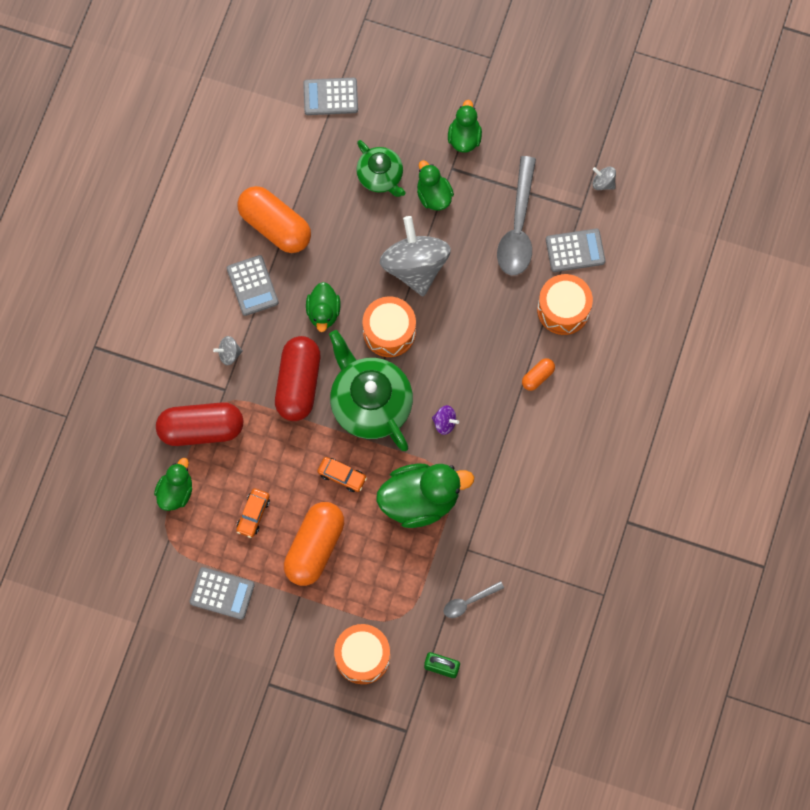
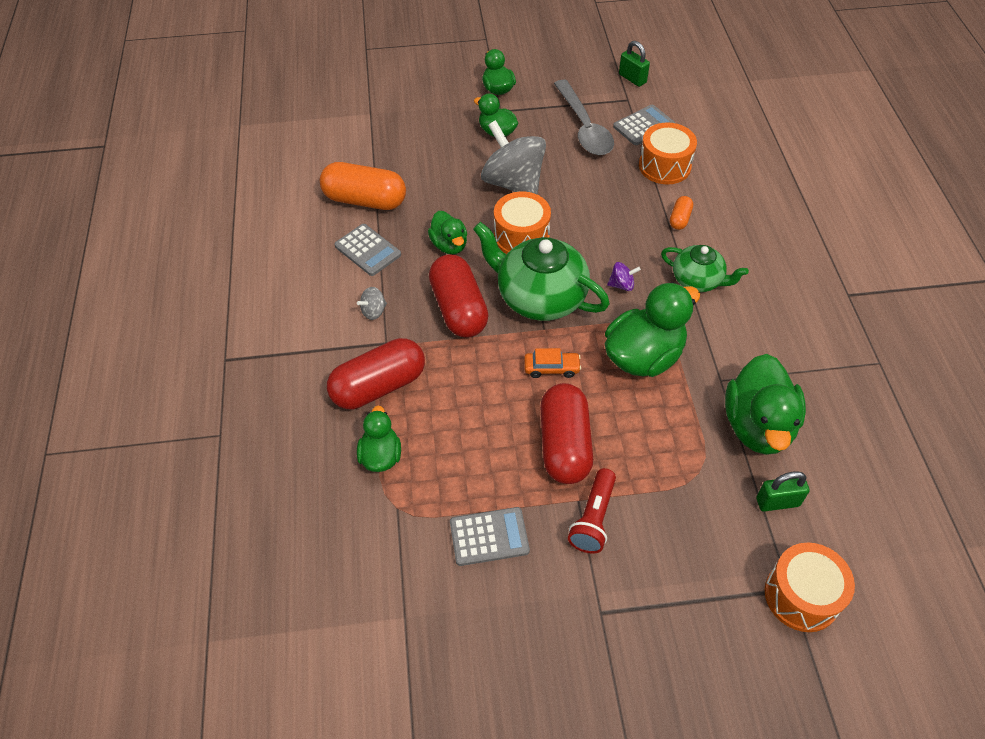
camera: 25 degrees left, 20 degrees down
orange car [236,489,270,538] -> none
orange capsule [284,502,344,586] -> red capsule [540,383,593,484]
grey calculator [303,78,358,115] -> none
orange drum [334,624,390,684] -> orange drum moved to [765,543,855,632]
green teapot [356,140,406,197] -> green teapot moved to [661,245,749,292]
grey spoon [443,581,504,618] -> green duck [725,354,806,455]
grey spinning top [593,167,616,190] -> green padlock [619,41,650,87]
none -> red flashlight [568,468,616,554]

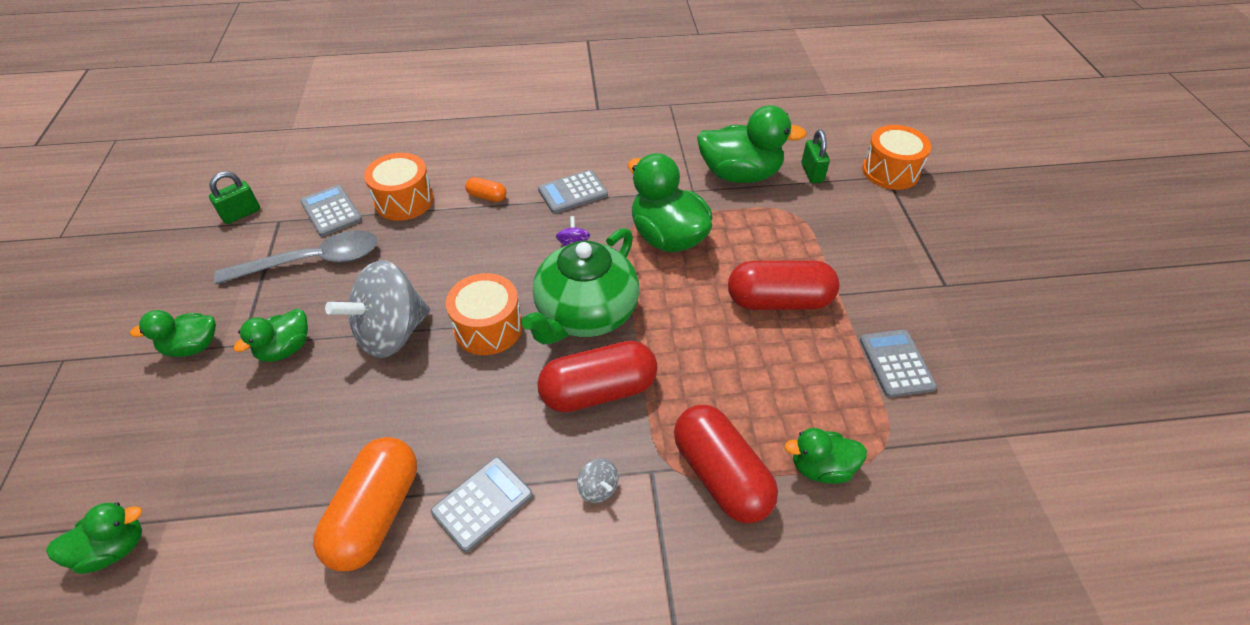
camera: 90 degrees left, 5 degrees down
green duck [428,211,467,254] -> green duck moved to [46,502,142,574]
orange car [524,348,581,378] -> none
red flashlight [568,468,616,554] -> none
green teapot [661,245,749,292] -> grey calculator [538,170,608,213]

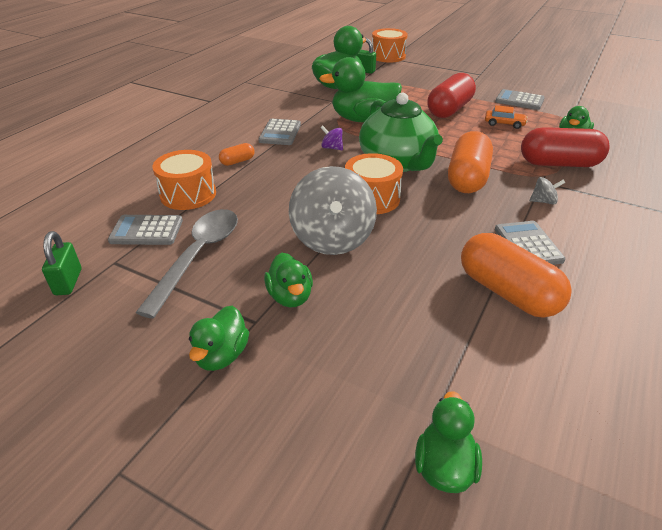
camera: 55 degrees left, 10 degrees down
red capsule [537,341,658,413] -> orange capsule [448,131,493,193]
none -> orange car [485,105,527,129]

